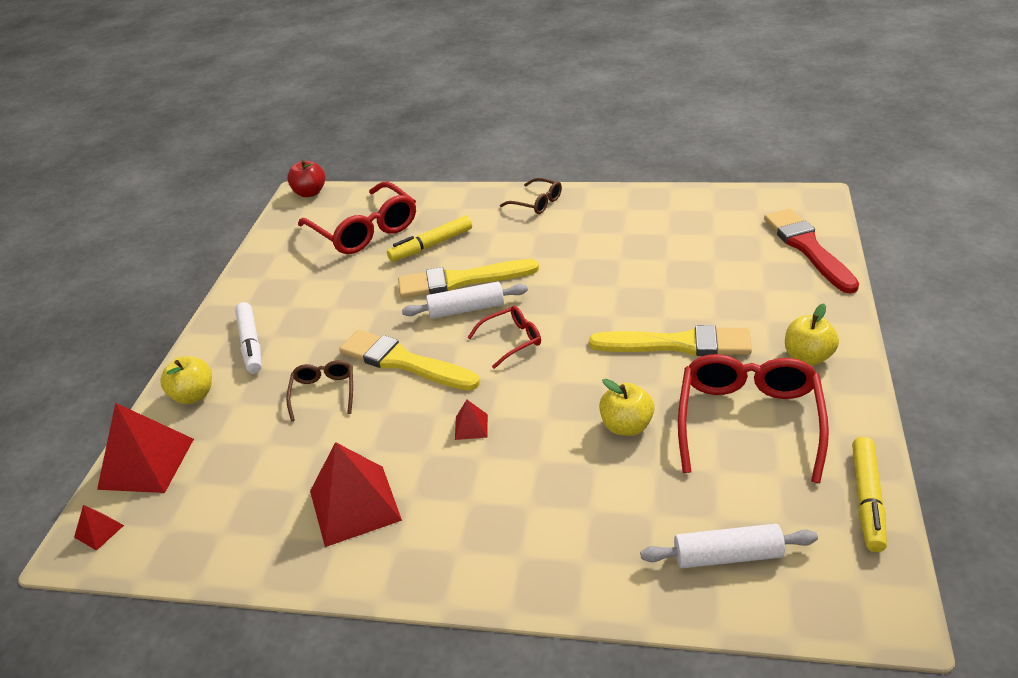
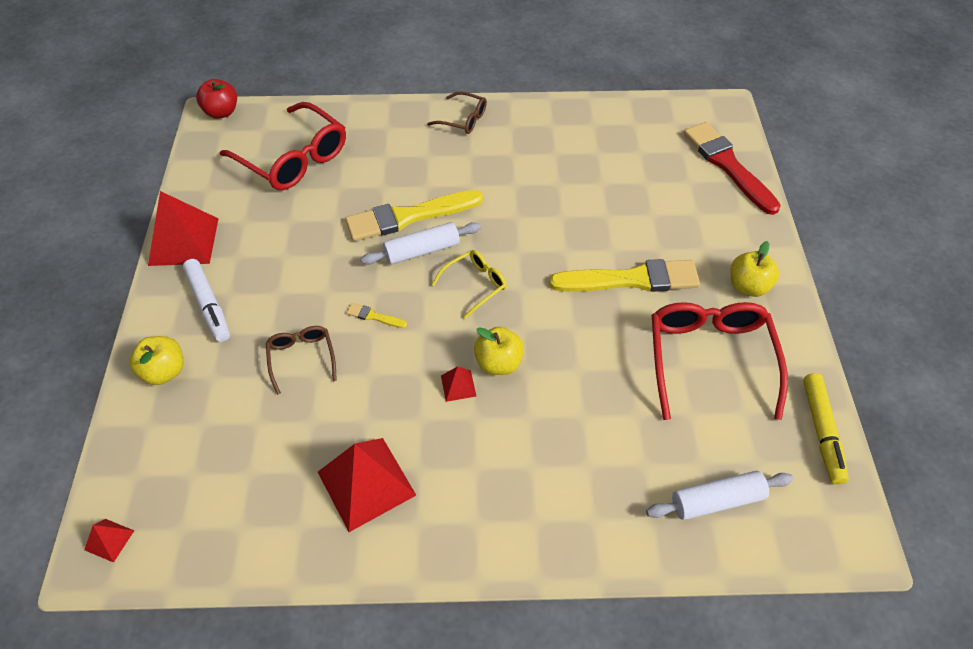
camera: 15 degrees left, 15 degrees up
red pyramid [97,403,194,493] -> red pyramid moved to [148,191,219,266]
yellow brush [339,330,480,391] -> yellow brush [347,303,407,328], size x0.41
yellow marker [387,215,472,262] -> none
red glasses [467,306,541,369] -> yellow glasses [432,250,506,319]
yellow apple [599,379,654,436] -> yellow apple moved to [474,327,524,375]

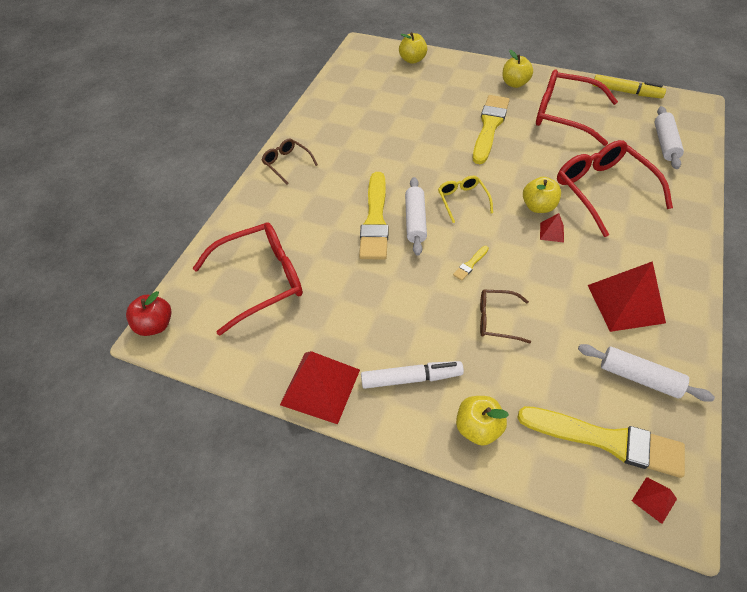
camera: 65 degrees left, 0 degrees up
brown glasses [427,91,487,134] -> brown glasses turned 90 degrees counterclockwise [262,139,318,184]
red brush [684,122,781,215] -> yellow apple [399,32,427,64]
none -> yellow brush [517,406,685,478]
none -> red glasses [557,140,673,237]
none -> white rolling pin [578,344,715,402]

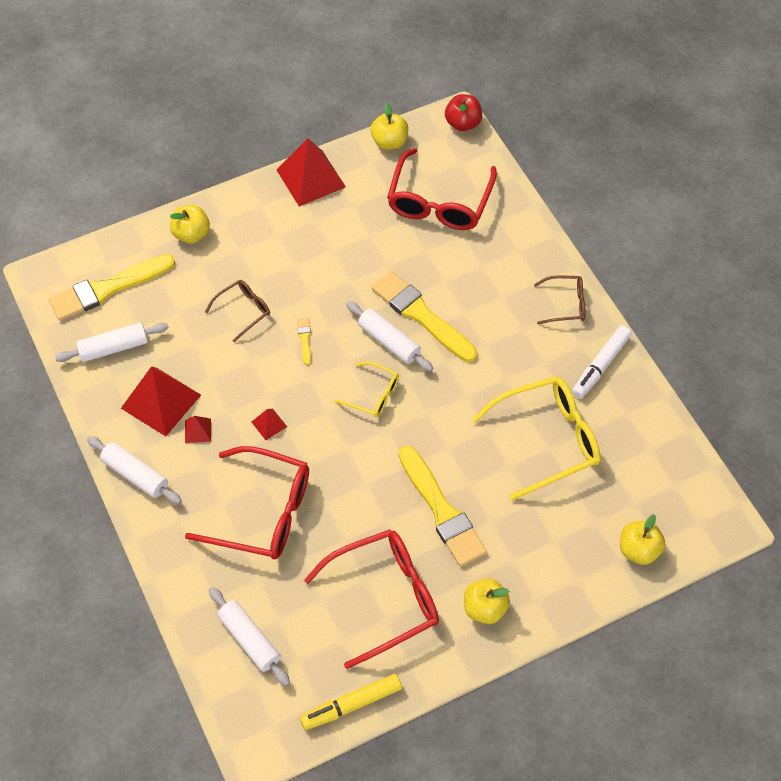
camera: 130 degrees right, 5 degrees up
white marker [361,361,464,389] -> white marker moved to [572,325,631,398]
yellow apple [523,177,561,213] -> yellow apple moved to [370,103,408,149]
red pyramid [632,477,677,524] -> red pyramid moved to [185,416,211,443]
none -> white rolling pin [87,436,182,504]
none -> yellow glasses [472,377,601,500]

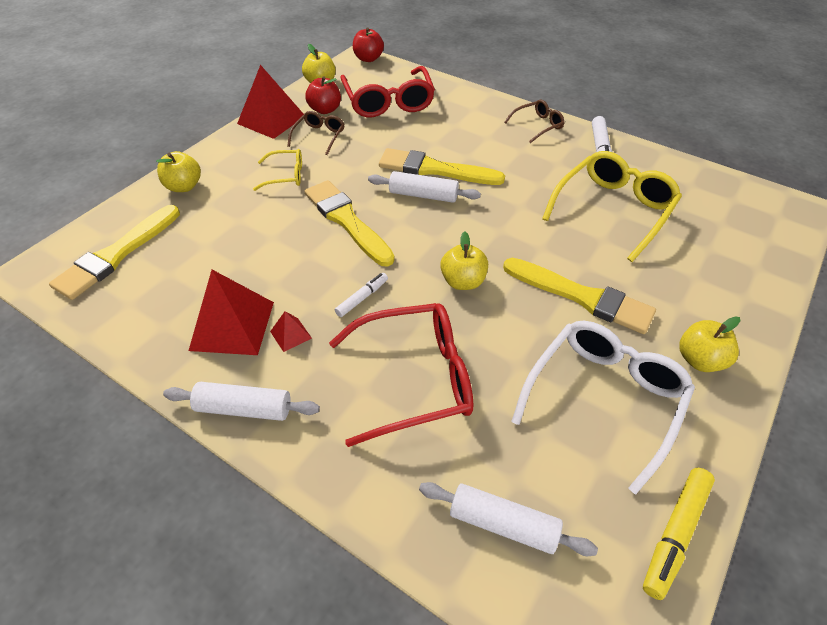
camera: 30 degrees left, 10 degrees down
white rolling pin [55,323,168,362] -> none
brown glasses [205,280,270,342] -> brown glasses moved to [287,111,345,155]
red pyramid [252,409,287,440] -> white marker [335,273,388,317]
yellow brush [297,318,311,365] -> yellow brush [304,180,395,266], size x2.44
red glasses [304,529,439,669] -> white glasses [511,321,695,494]
yellow glasses [334,361,399,417] -> yellow glasses moved to [253,149,302,191]
yellow apple [620,514,665,565] -> yellow apple moved to [440,231,488,290]
none -> red apple [305,76,341,114]

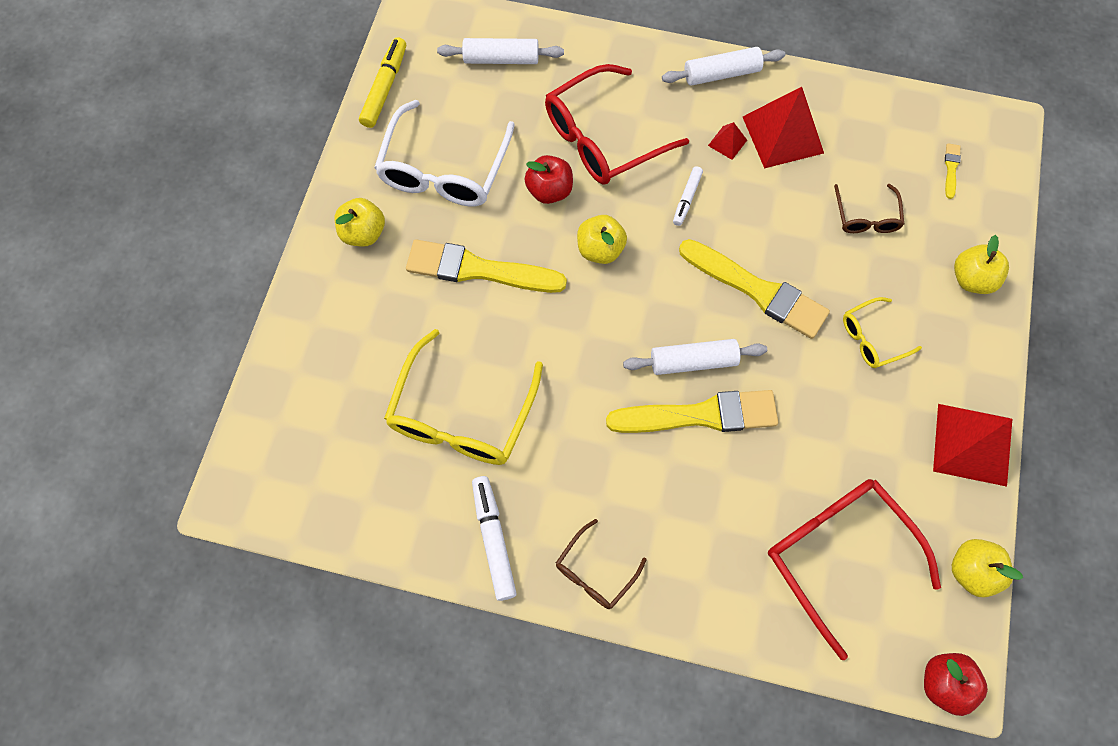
camera: 160 degrees right, 20 degrees up
yellow brush [49,205,180,300] -> yellow brush [945,143,961,199], size x0.41
brown glasses [287,111,345,155] -> brown glasses moved to [834,184,904,233]
red apple [305,76,341,114] -> red apple moved to [524,155,573,204]

